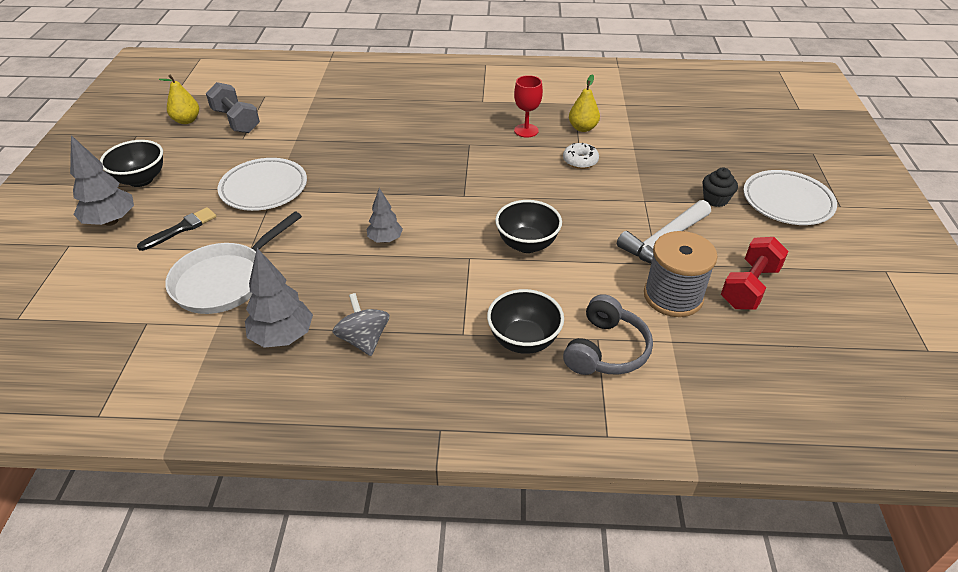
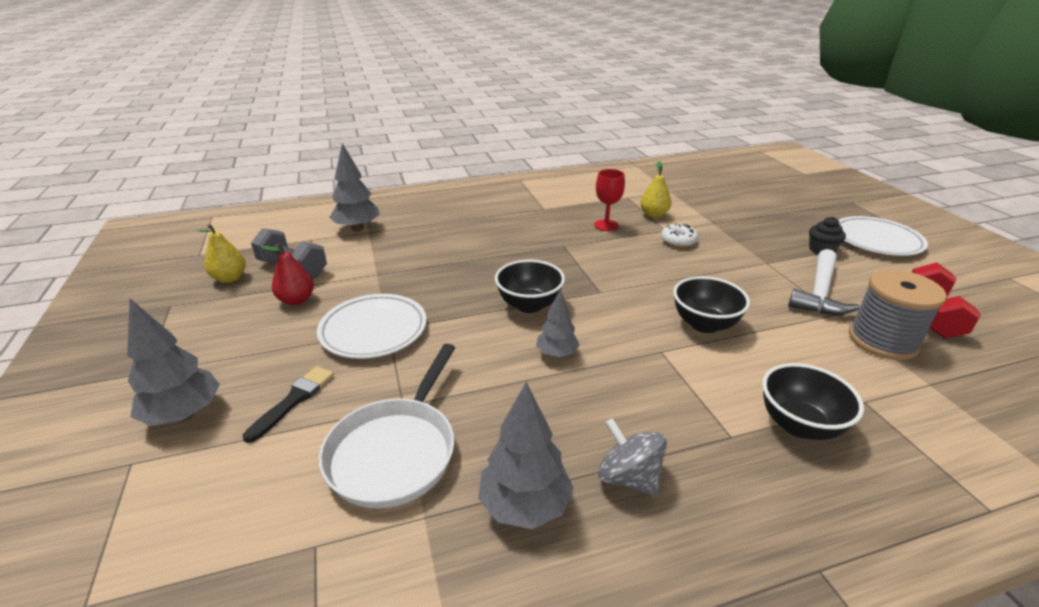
camera: 20 degrees left, 10 degrees down
black bowl [100,140,163,187] -> black bowl moved to [495,260,565,313]
grey headphones [563,294,653,375] -> none
none -> red pear [261,243,314,305]
none -> grey tree [329,143,380,231]

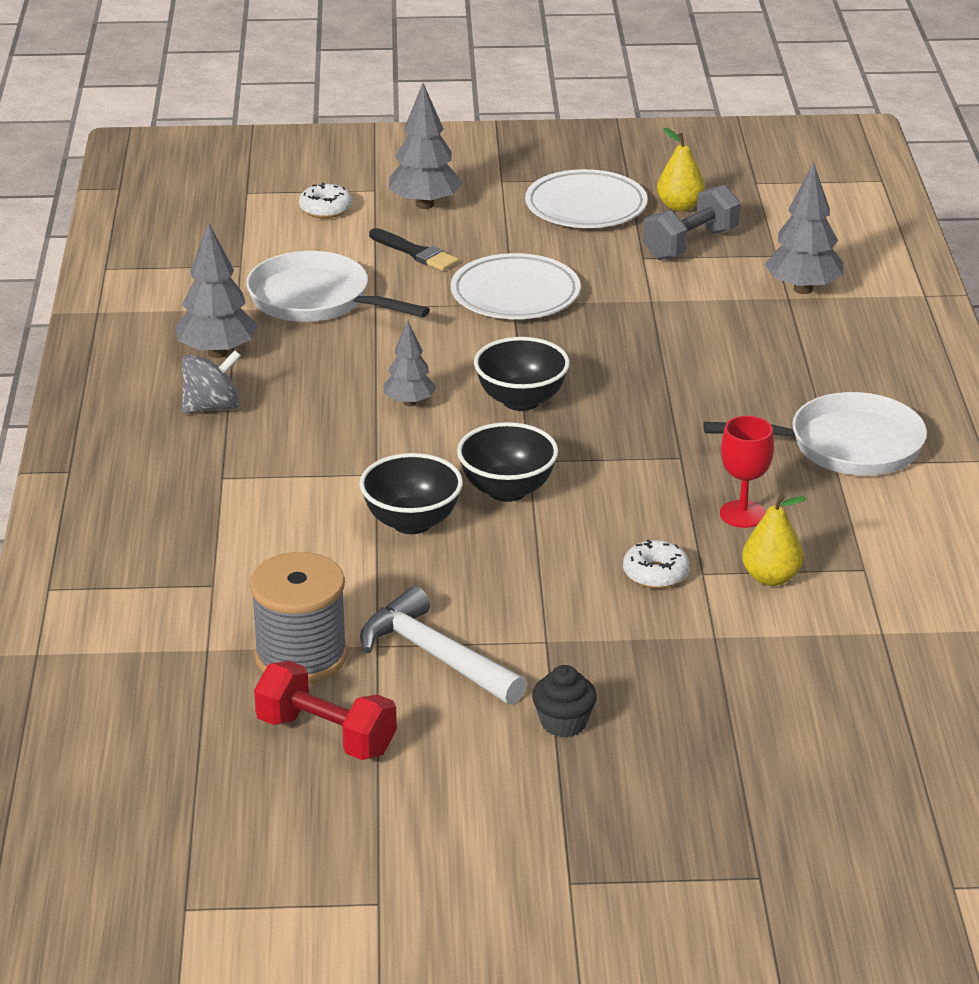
camera: 105 degrees right, 0 degrees up
red pear [261,243,314,305] -> none
black bowl [762,363,864,440] -> black bowl moved to [457,422,558,502]
white plate [839,216,928,256] -> white plate moved to [525,169,648,228]
none -> white donut [299,182,352,218]
none -> white pan [703,392,927,476]

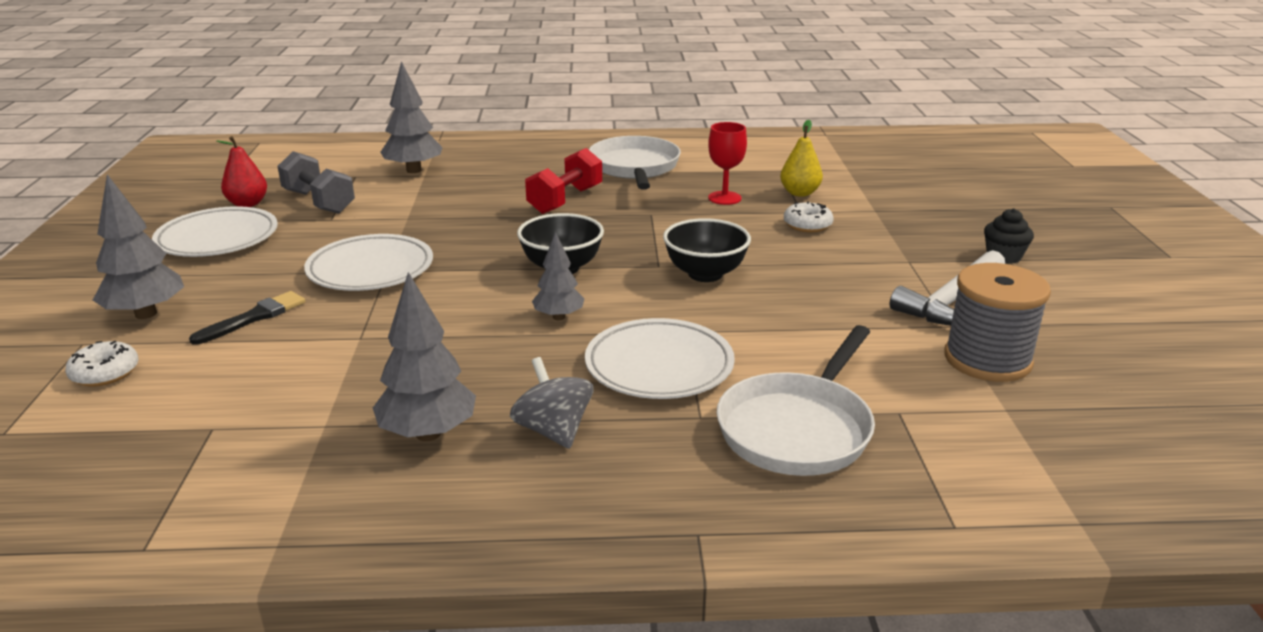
camera: 90 degrees left, 5 degrees down
white pan [246,251,430,322] -> white pan moved to [717,325,875,476]
red dumbbell [254,661,397,760] -> red dumbbell moved to [525,148,602,214]
black bowl [359,453,463,534] -> none
yellow pear [657,128,705,212] -> red pear [217,136,267,207]
none -> white plate [585,318,735,399]

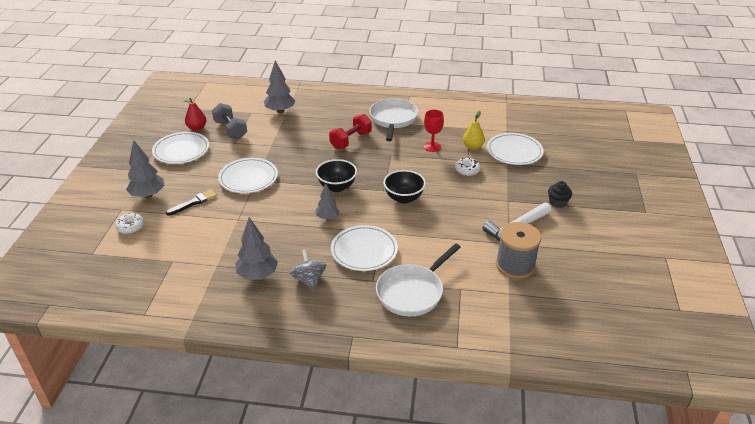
camera: 10 degrees right, 10 degrees up
none -> white plate [487,133,544,165]

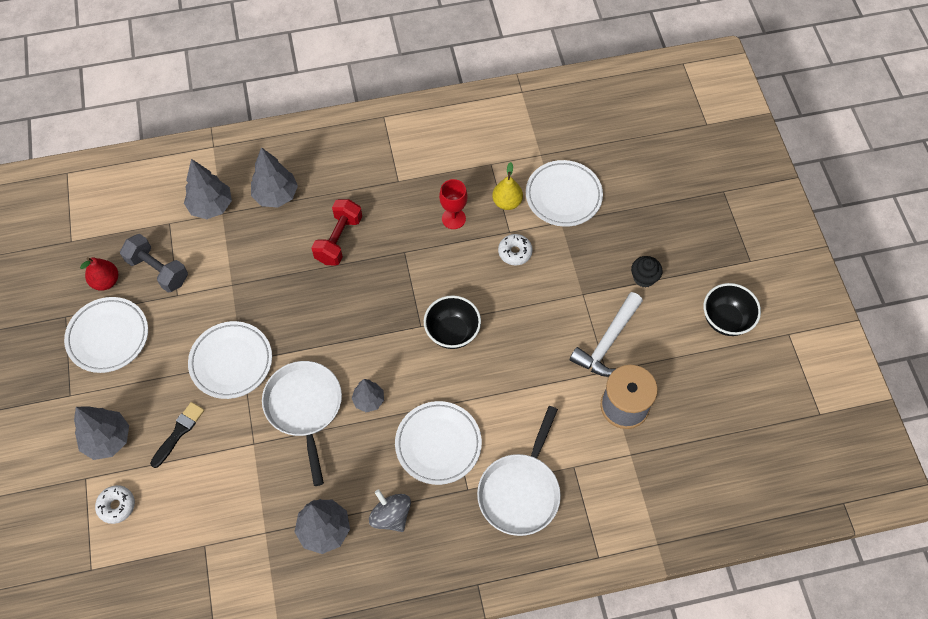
camera: 20 degrees left, 25 degrees up
black bowl [316,159,357,192] -> black bowl moved to [703,283,761,336]
white pan [370,98,418,141] -> white pan moved to [262,361,342,486]
none -> grey tree [251,147,298,208]

